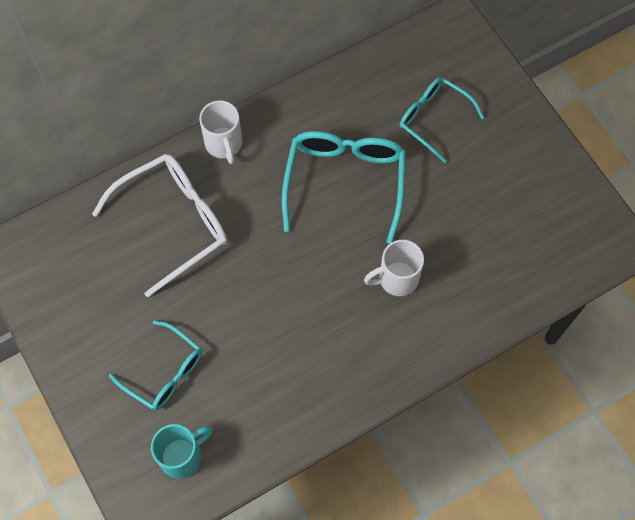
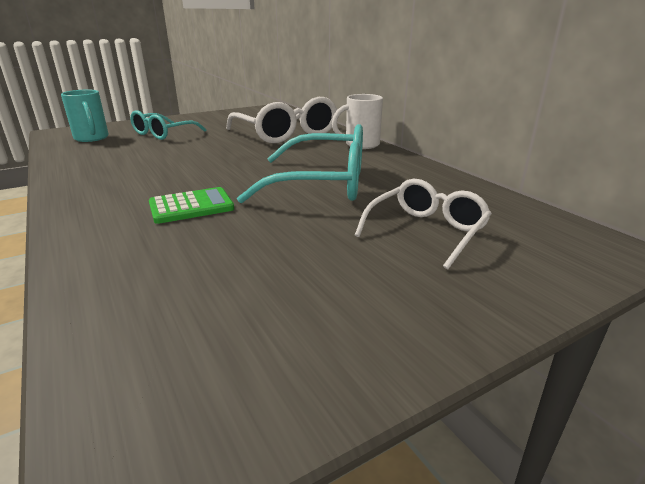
camera: 90 degrees right, 40 degrees down
white mug [364,240,424,296] -> green calculator [149,187,234,224]
turquoise glasses [400,77,484,163] -> white glasses [355,179,492,270]

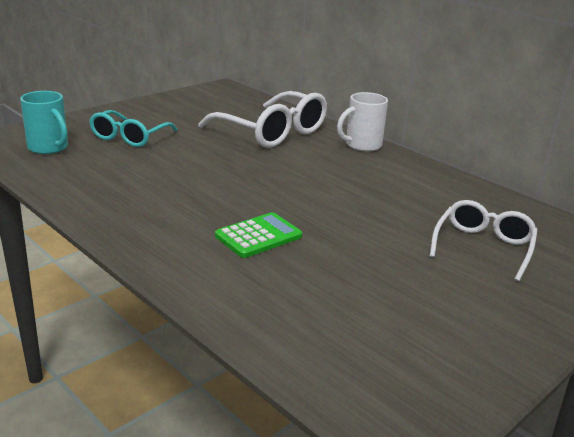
camera: 15 degrees left, 0 degrees up
turquoise glasses [237,124,363,204] -> none

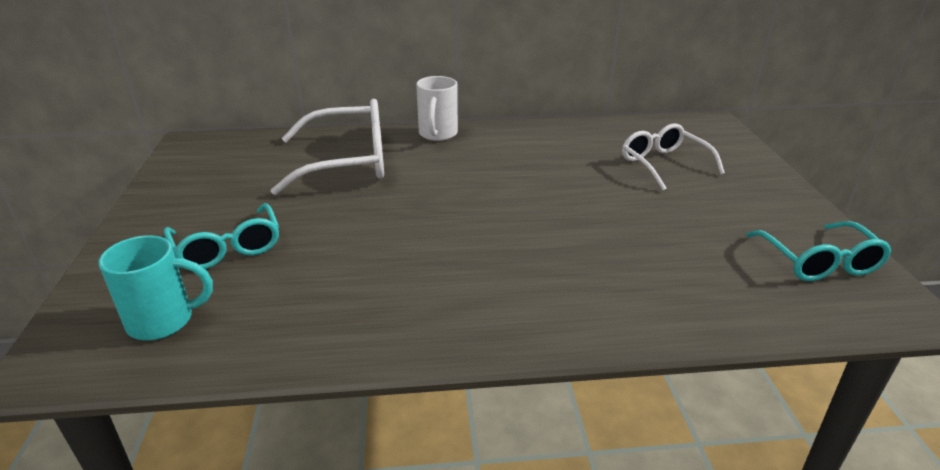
camera: 50 degrees left, 5 degrees up
green calculator [215,212,302,258] -> none
none -> turquoise glasses [746,221,892,281]

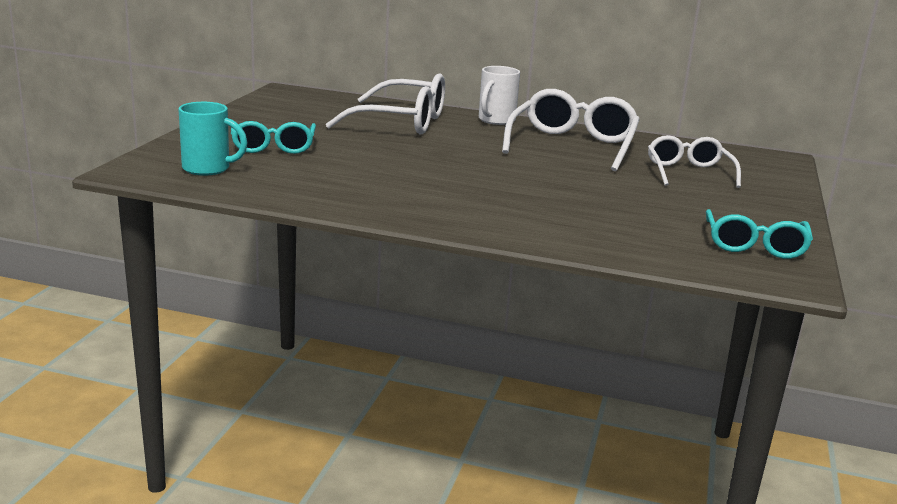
camera: 20 degrees right, 10 degrees down
none -> white glasses [502,89,640,172]

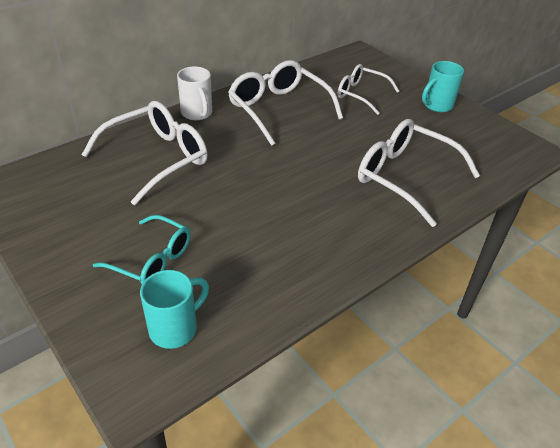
camera: 55 degrees left, 20 degrees up
turquoise glasses [706,209,813,259] -> none
none -> white glasses [358,119,480,227]
none -> turquoise mug [422,61,464,112]

